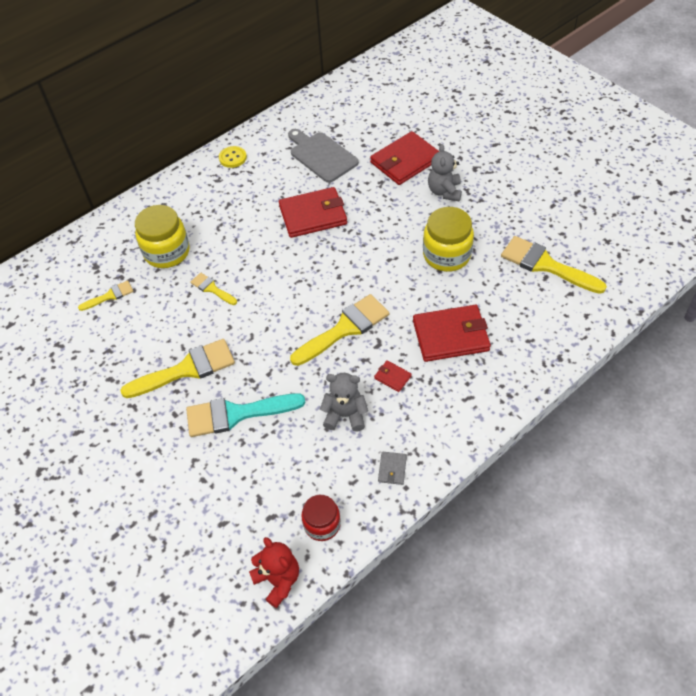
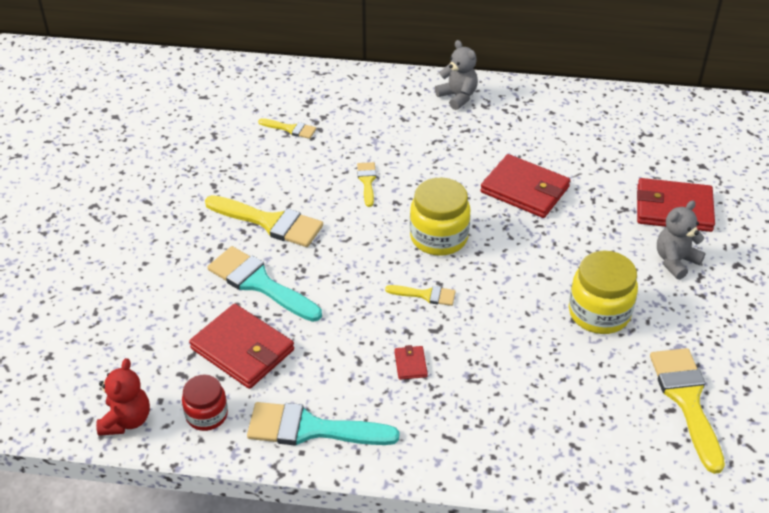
camera: 45 degrees right, 10 degrees down
yellow jar [135,205,190,268] -> yellow jar moved to [410,178,470,256]
yellow button [219,146,247,168] -> none
grey cutting board [288,129,359,183] -> none
yellow brush [290,294,389,366] -> yellow brush [385,285,456,306], size x0.52
grey teddy bear [320,373,368,432] -> grey teddy bear moved to [435,40,478,110]
grey wallet [378,452,407,485] -> turquoise brush [247,402,399,445]
red wallet [413,305,491,362] -> red wallet moved to [189,304,294,389]

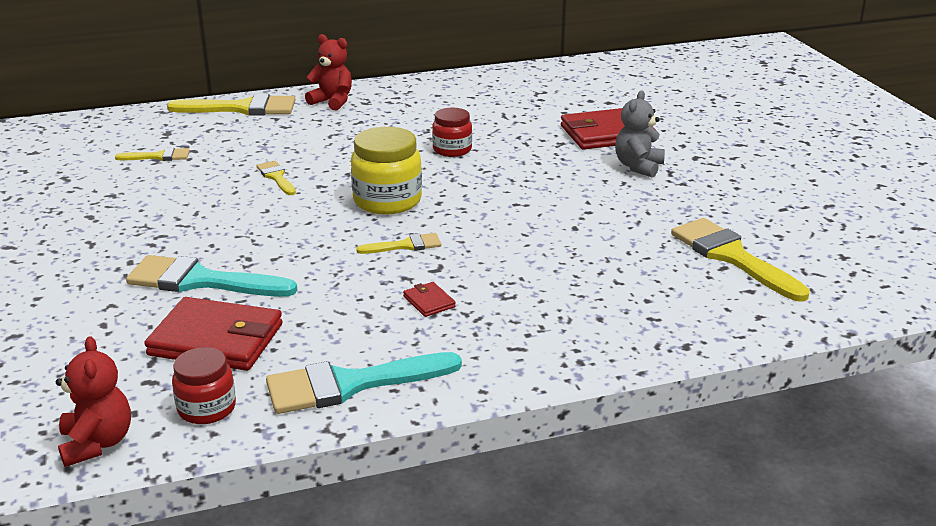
camera: 25 degrees left, 15 degrees down
yellow brush [205,195,323,247] -> yellow brush moved to [167,94,295,116]
grey teddy bear [435,40,478,110] -> red teddy bear [305,34,352,110]
red wallet [480,154,570,218] -> red jar [432,108,472,157]
yellow jar [569,251,638,334] -> none

